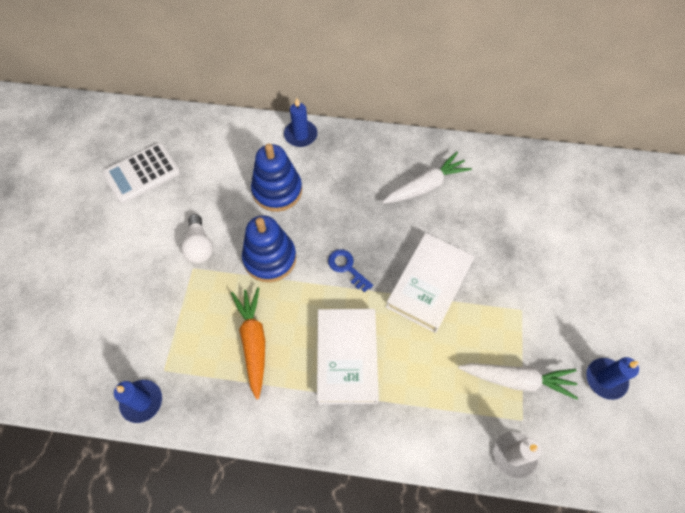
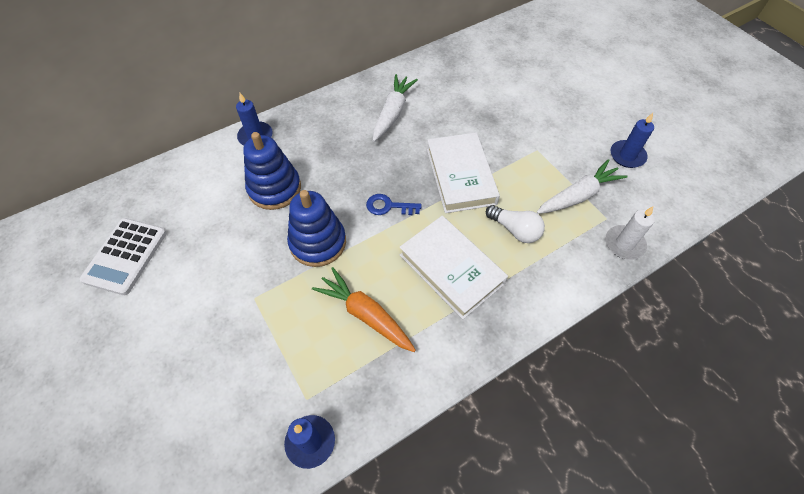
camera: 40 degrees left, 5 degrees down
white light bulb [181,214,213,263] -> white light bulb moved to [486,205,545,243]

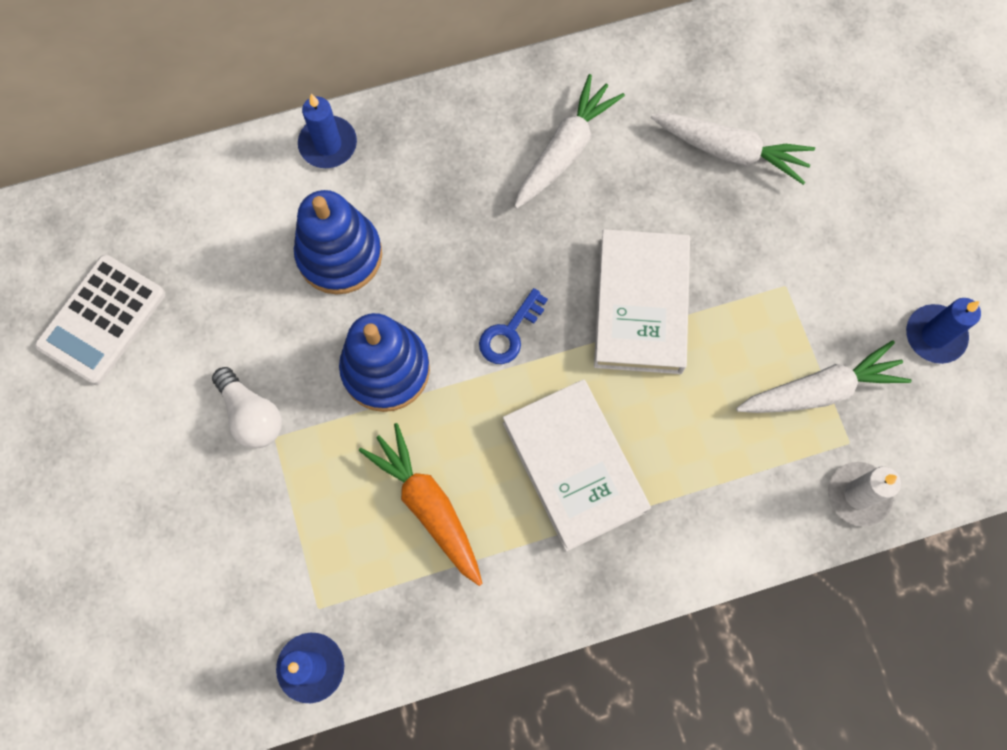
camera: 15 degrees right, 15 degrees up
blue key [366,194,421,215] -> blue key turned 75 degrees counterclockwise [479,288,548,364]
white light bulb [486,205,545,243] -> white light bulb moved to [212,367,282,449]
none -> white carrot [651,113,815,185]

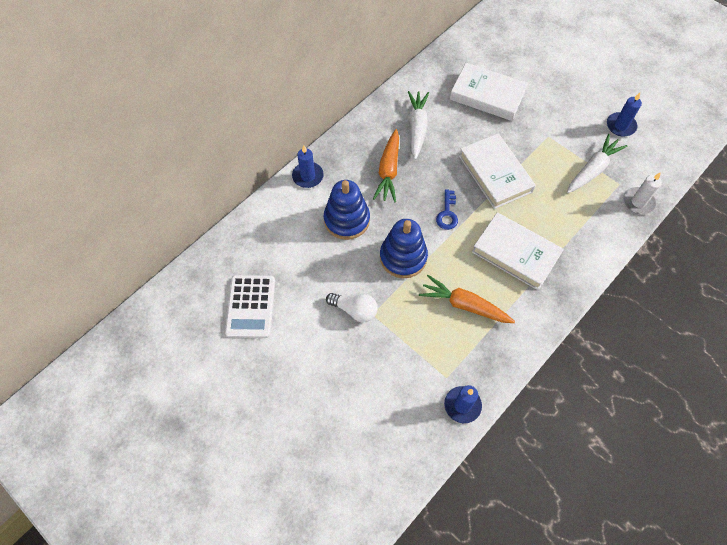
camera: 30 degrees left, 10 degrees down
white carrot [651,113,815,185] -> white book [450,63,528,121]
none -> orange carrot [373,129,399,202]

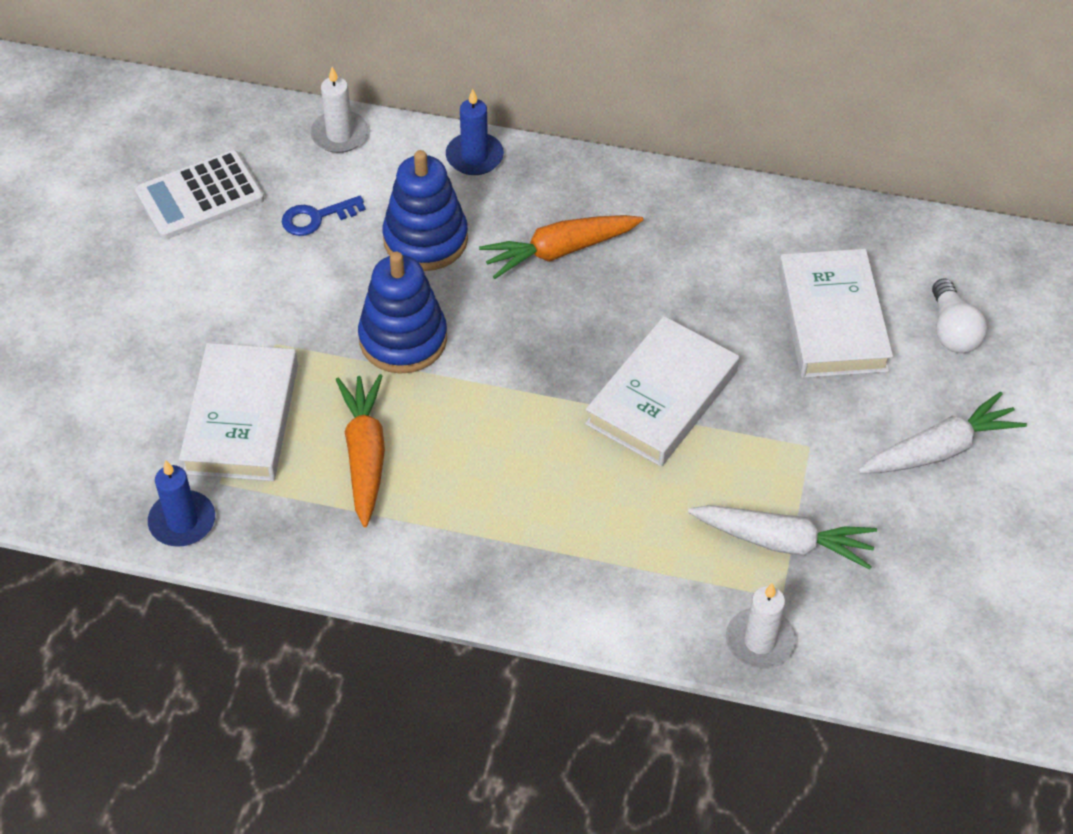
camera: 60 degrees right, 10 degrees down
white light bulb [326,293,378,322] -> white light bulb moved to [932,278,987,353]
white carrot [408,91,429,160] -> white carrot moved to [858,392,1027,473]
blue key [436,189,458,230] -> blue key moved to [282,196,366,236]
white book [472,212,564,290] -> white book moved to [179,343,298,481]
blue candle [607,93,642,137] -> none
none -> white candle [310,67,368,153]

